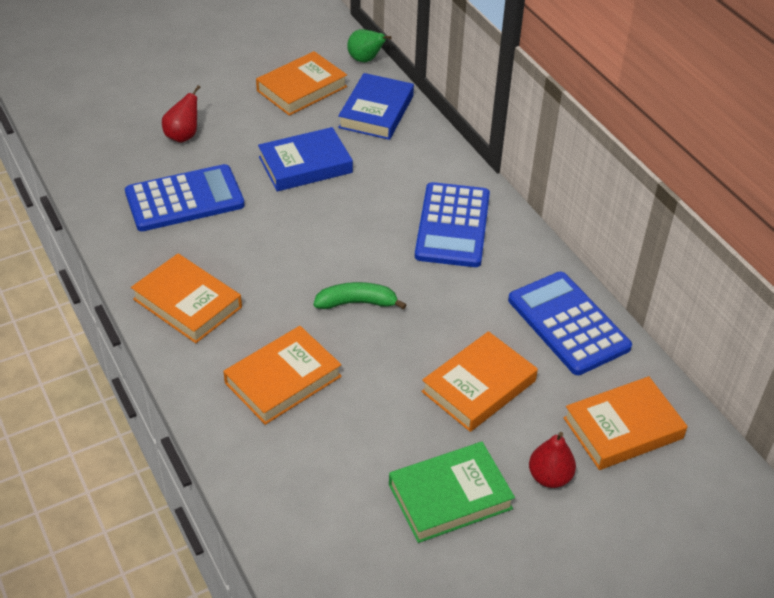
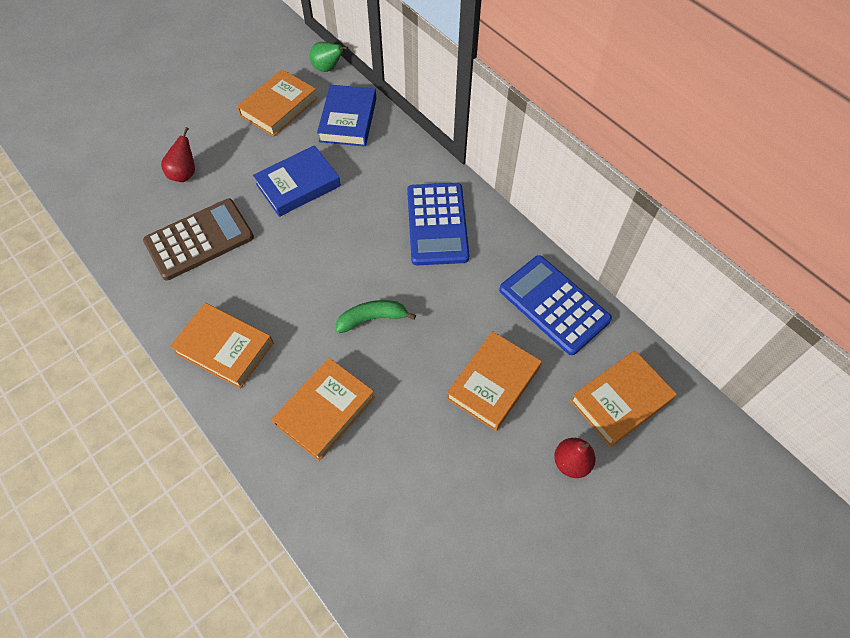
camera: 10 degrees left, 15 degrees up
blue calculator [125,164,245,231] -> brown calculator [143,199,254,280]
green book [389,442,515,543] -> none

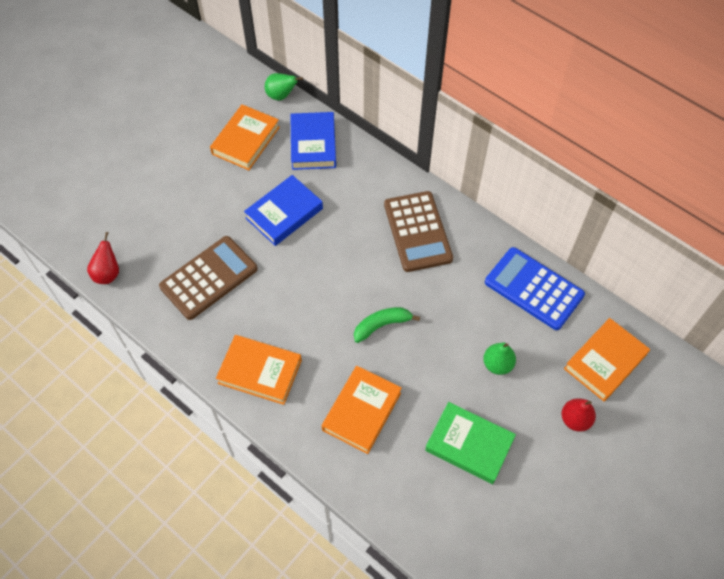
camera: 10 degrees left, 0 degrees up
red pear [161,127,195,182] -> red pear moved to [87,232,119,284]
blue calculator [407,183,469,265] -> brown calculator [384,191,453,272]
orange book [446,331,542,431] -> green pear [483,343,516,375]
none -> green book [425,402,516,484]

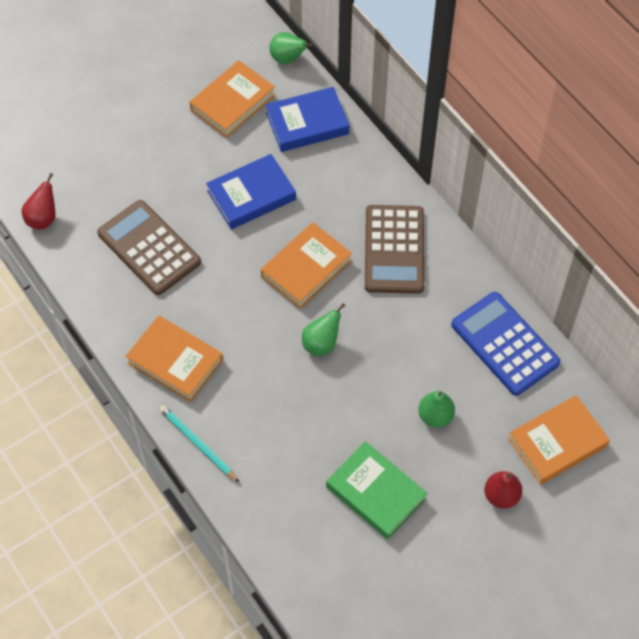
camera: 15 degrees right, 0 degrees up
brown calculator [159,236,258,320] -> brown calculator turned 105 degrees counterclockwise [97,200,201,295]
blue book [290,112,336,170] -> blue book turned 60 degrees clockwise [266,87,349,152]
orange book [321,366,402,454] -> orange book moved to [261,222,352,309]
green banana [354,307,420,343] -> green pear [302,303,346,356]
none -> turquoise pencil [159,405,240,483]

